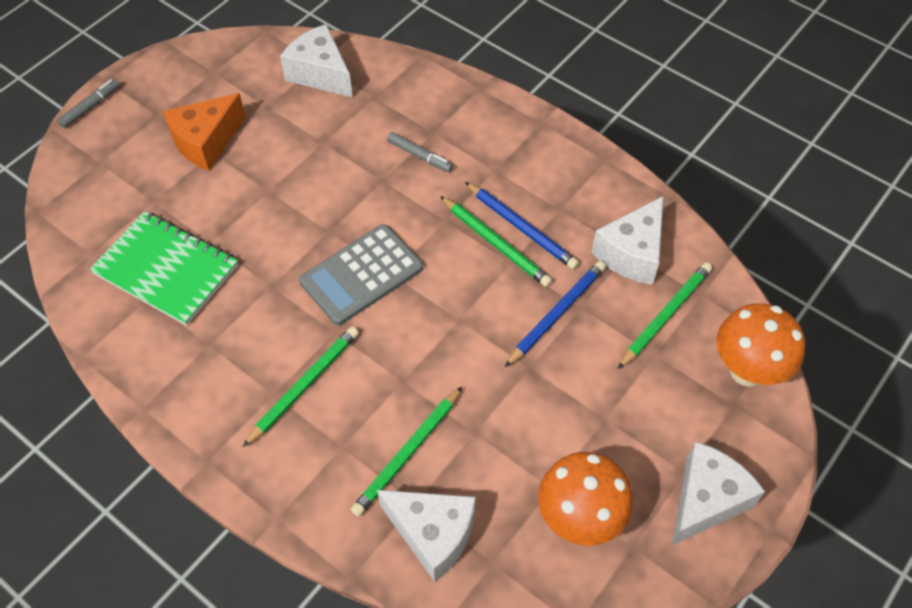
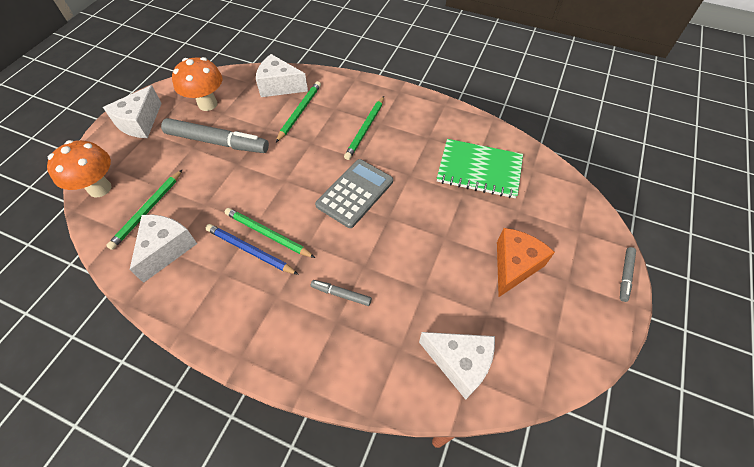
camera: 165 degrees right, 0 degrees up
blue pencil [505,261,606,367] -> none
none -> grey marker [161,118,269,153]

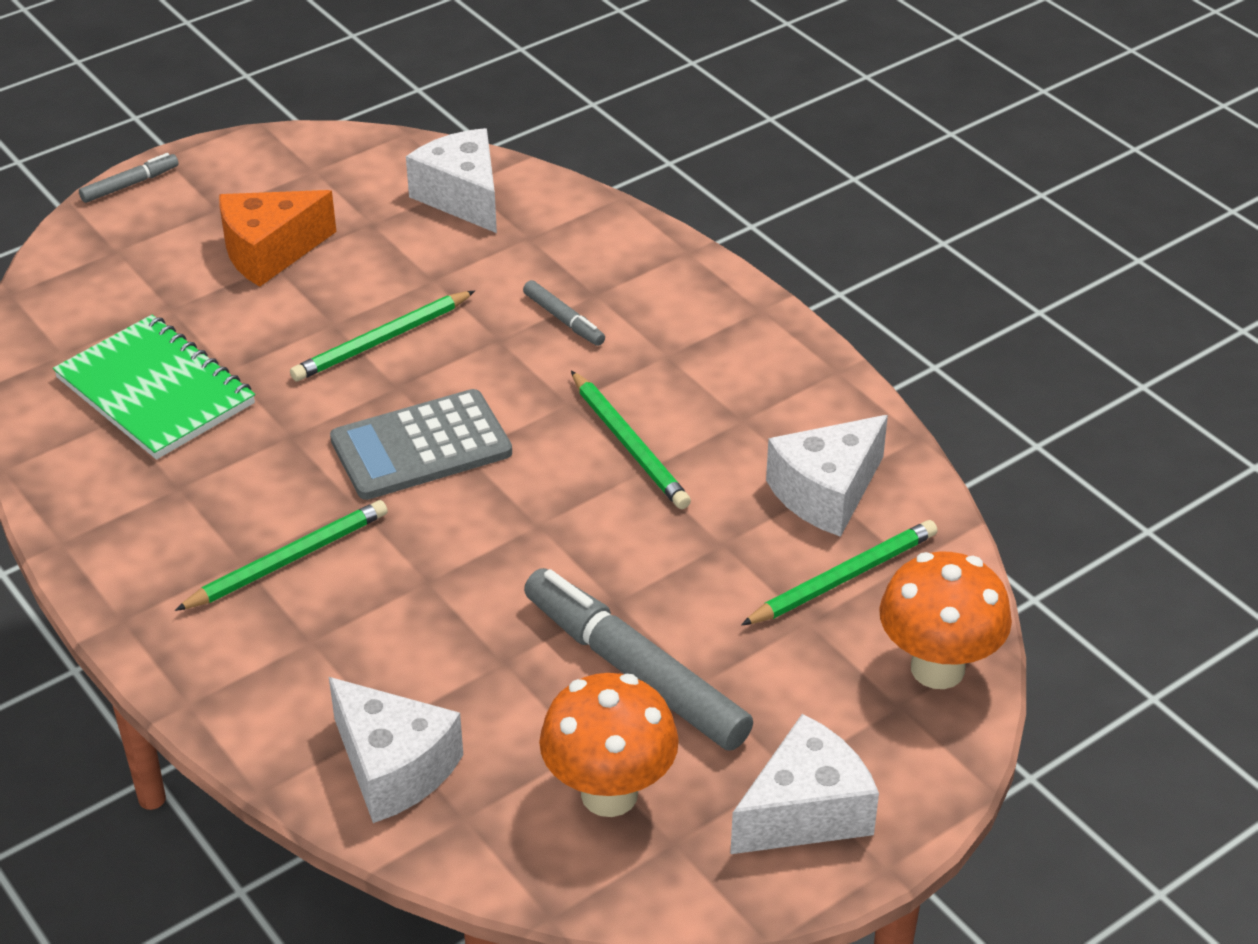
camera: 150 degrees left, 15 degrees down
blue pencil [206,224,299,275] -> none
green pencil [276,81,321,142] -> green pencil moved to [290,291,475,382]

